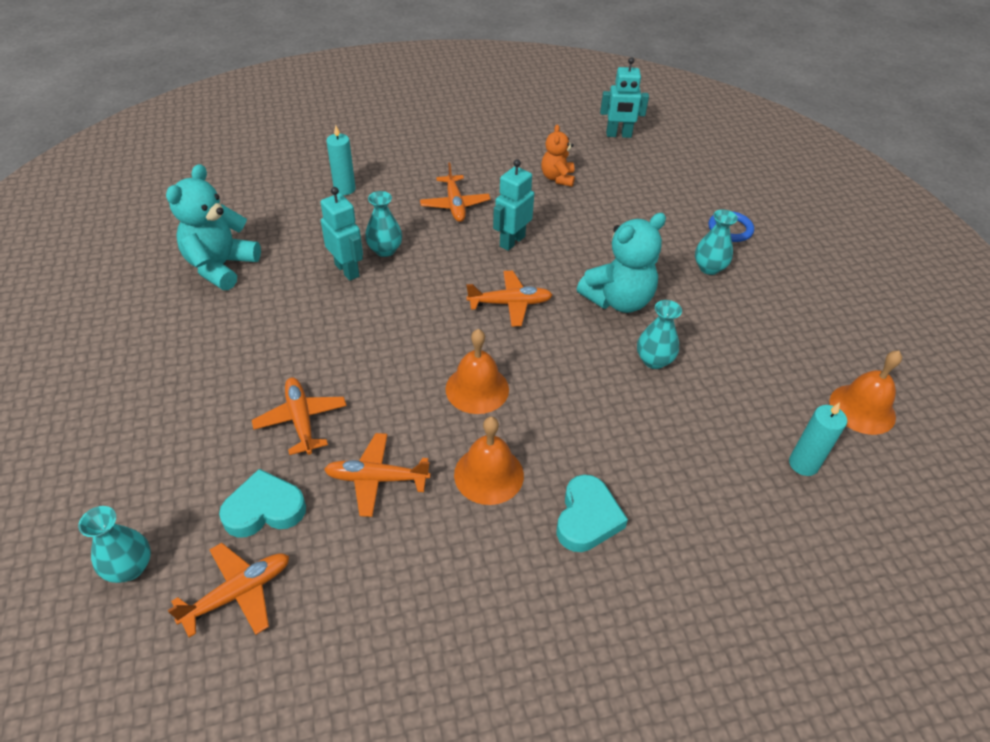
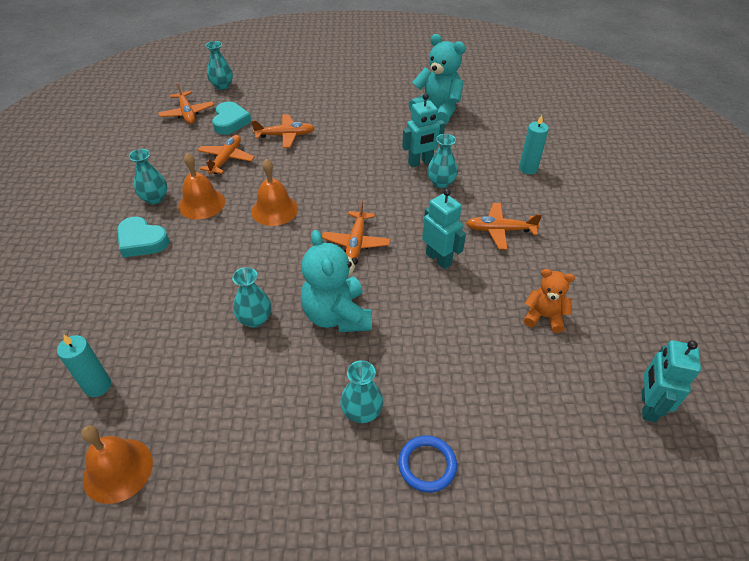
camera: 105 degrees right, 0 degrees up
none -> turquoise vase [129,149,167,204]

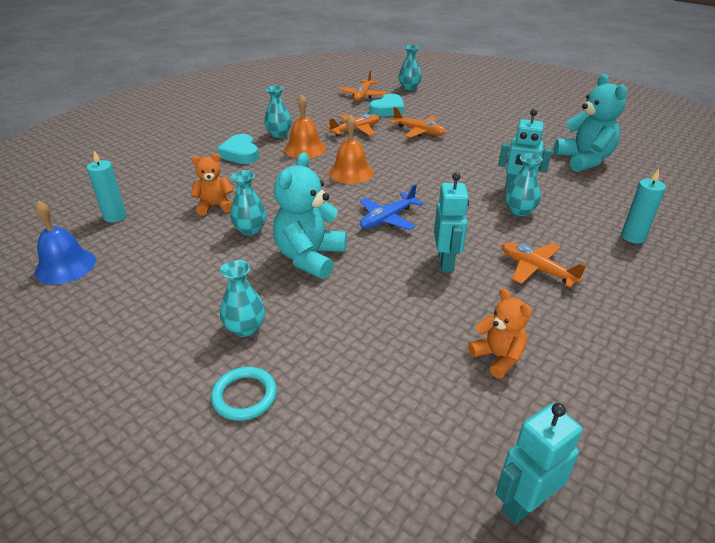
camera: 40 degrees right, 10 degrees down
orange bell [81,425,153,504] -> blue bell [35,201,96,284]
orange plane [322,200,391,258] -> blue plane [360,184,423,230]
blue ring [398,435,457,493] -> turquoise ring [211,367,277,421]
none -> orange teddy bear [191,153,233,216]

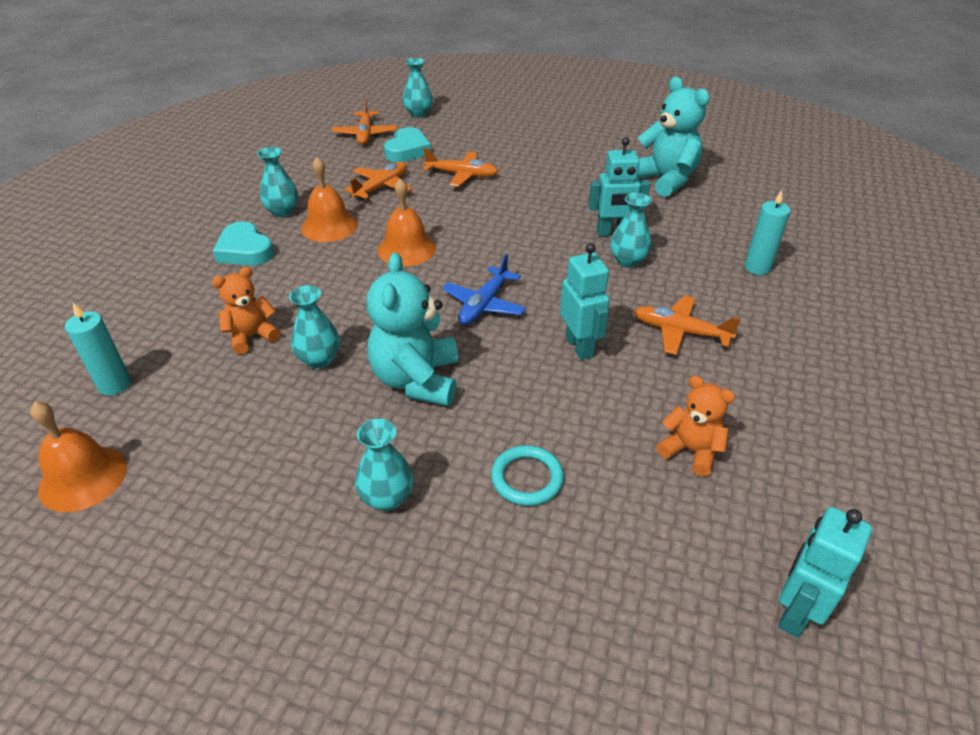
camera: 20 degrees left, 5 degrees up
blue bell [35,201,96,284] -> orange bell [30,401,127,512]
turquoise ring [211,367,277,421] -> turquoise ring moved to [491,445,564,506]

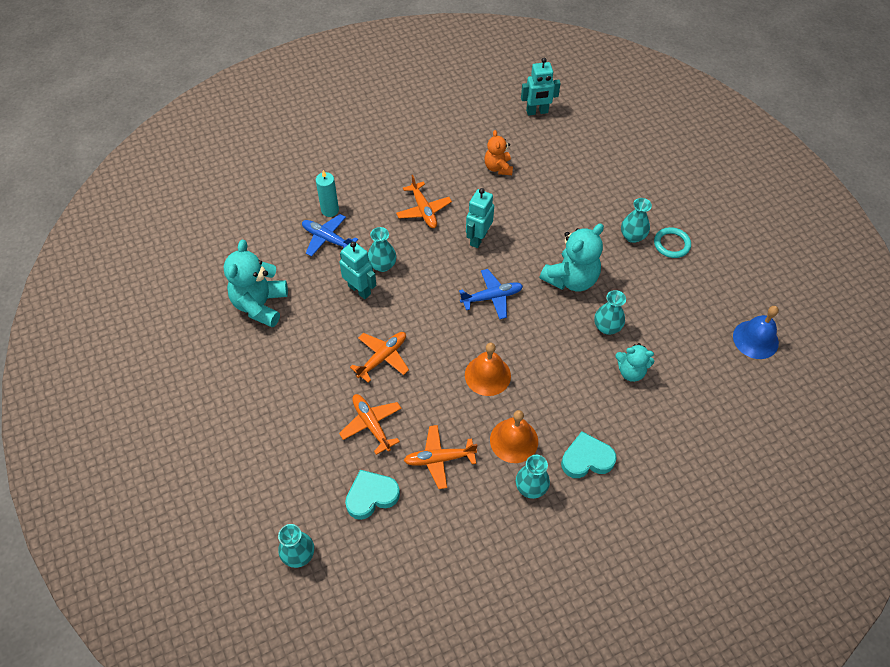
camera: 135 degrees left, 15 degrees up
orange bell [30,401,127,512] -> blue bell [733,306,779,359]
turquoise candle [65,303,131,395] -> none
orange teddy bear [212,267,281,354] -> turquoise teddy bear [615,343,654,382]
turquoise heart [213,221,274,266] -> turquoise heart turned 105 degrees counterclockwise [561,431,617,478]
orange plane [332,98,397,145] -> orange plane moved to [350,332,409,383]
turquoise ring [491,445,564,506] -> turquoise ring moved to [654,227,691,258]
none -> blue plane [302,214,358,257]

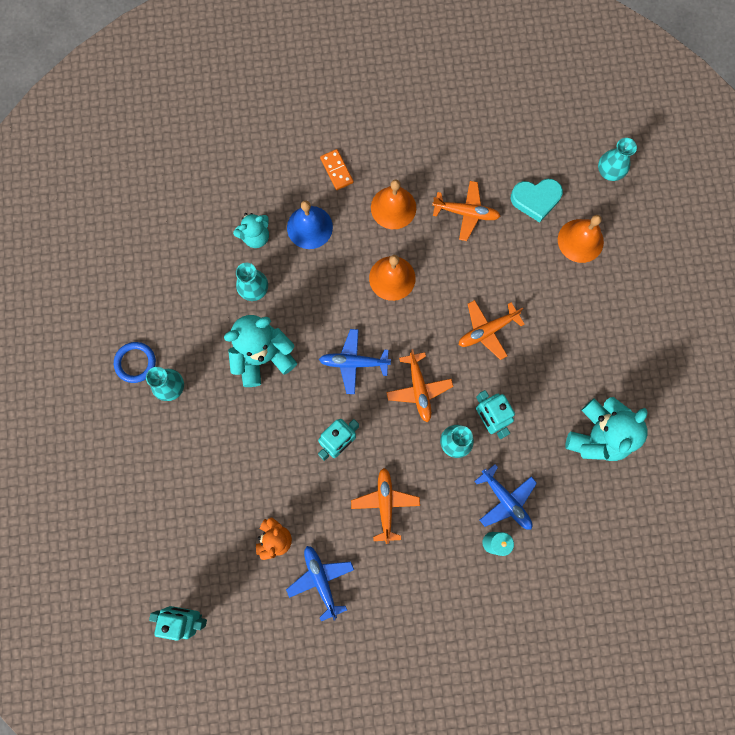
camera: 160 degrees left, 20 degrees up
orange plane [339,394,402,455] -> orange plane moved to [386,349,453,422]
turquoise vase [516,455,550,499] -> none
turquoise heart [561,431,617,478] -> orange domino [320,149,354,190]
turquoise teddy bear [615,343,654,382] -> turquoise teddy bear turned 120 degrees clockwise [233,213,269,248]
turquoise ring [654,227,691,258] -> blue ring [114,342,156,383]
blue bell [733,306,779,359] -> blue bell moved to [287,200,333,249]
none -> blue plane [286,546,354,621]
none -> orange bell [558,215,604,263]

